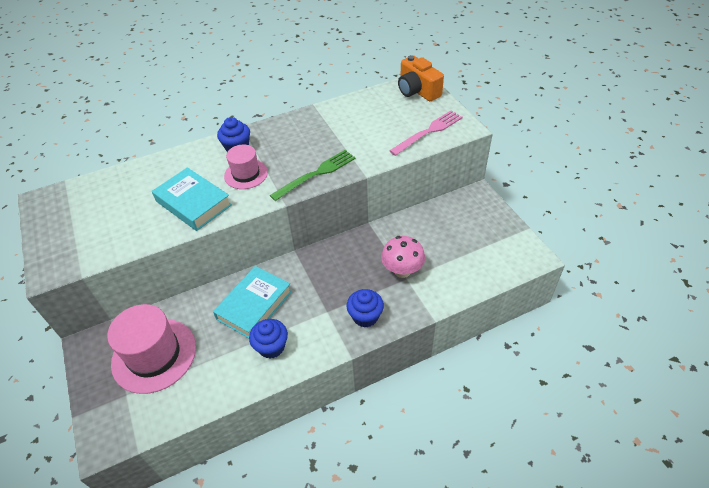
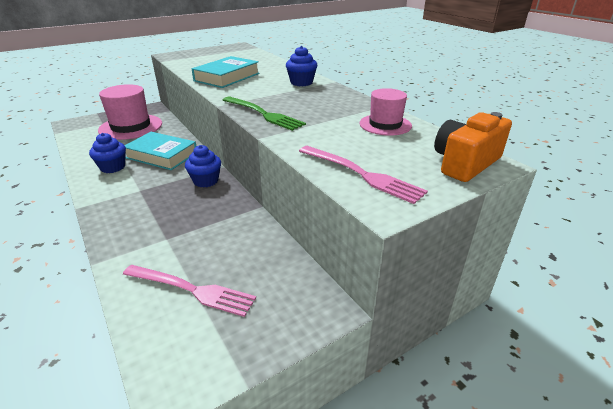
camera: 80 degrees right, 15 degrees down
pink hat [224,144,268,189] -> pink hat moved to [359,88,412,136]
blue cupcake [346,289,384,328] -> blue cupcake moved to [185,145,221,188]
pink mushroom [381,236,425,278] -> none
none -> pink fork [123,265,256,317]

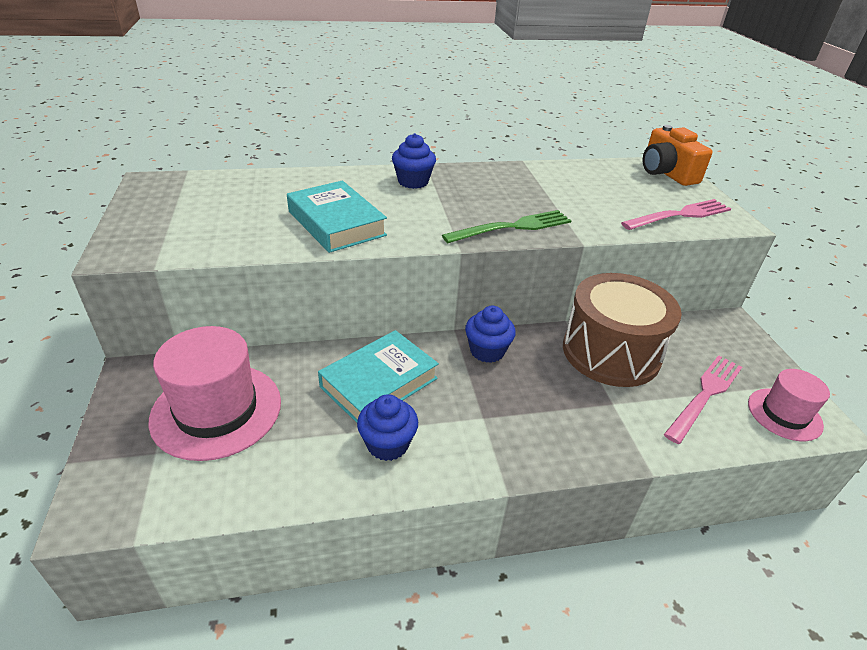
camera: 70 degrees left, 5 degrees up
pink hat [359,88,412,136] -> pink hat moved to [748,369,830,441]
none -> brown drum [563,273,682,387]

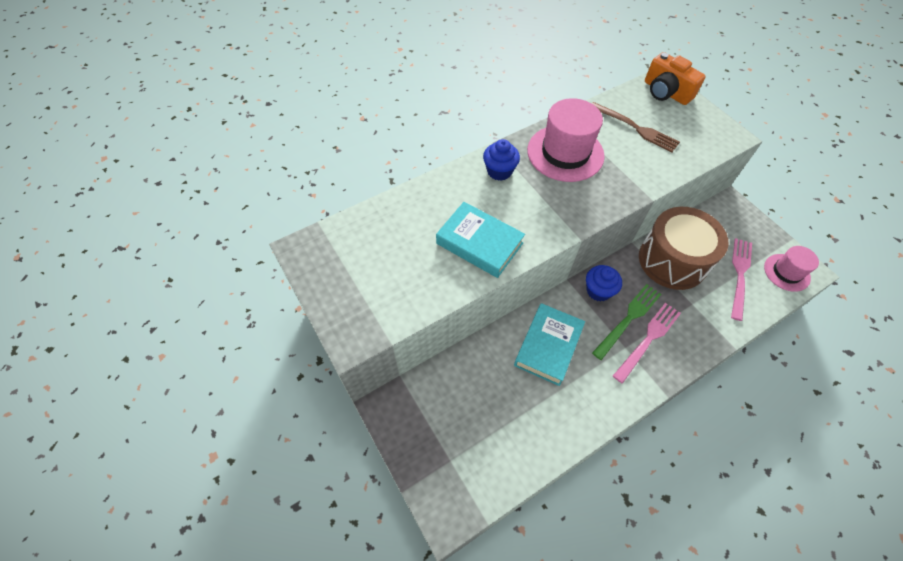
camera: 20 degrees left, 20 degrees up
pink hat [149,326,281,461] -> pink hat moved to [527,98,605,182]
blue cupcake [357,394,418,461] -> none
green fork [442,210,572,243] -> green fork moved to [592,284,661,360]
pink fork [621,199,731,230] -> pink fork moved to [613,303,681,384]
none -> brown fork [592,102,680,152]

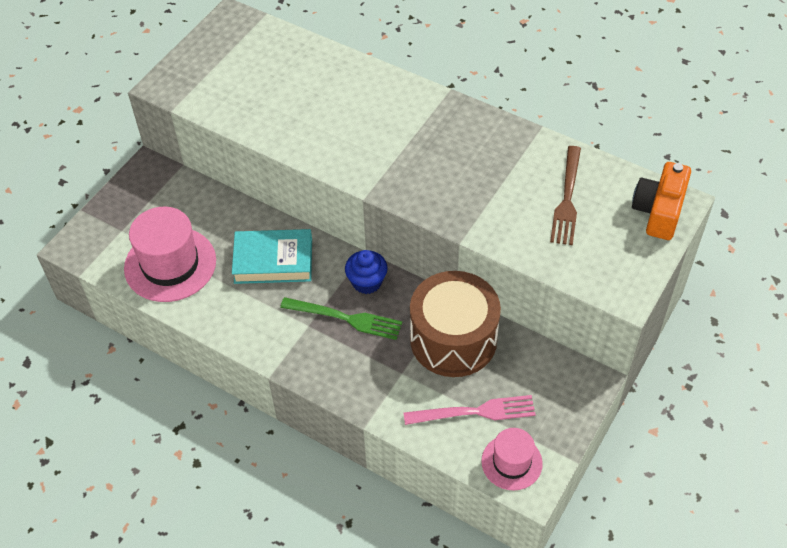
camera: 65 degrees right, 5 degrees down
turquoise book [436,202,525,278] -> none
blue cupcake [483,139,520,181] -> none
pink hat [527,98,605,182] -> pink hat moved to [124,207,216,302]
pink fork [613,303,681,384] -> none

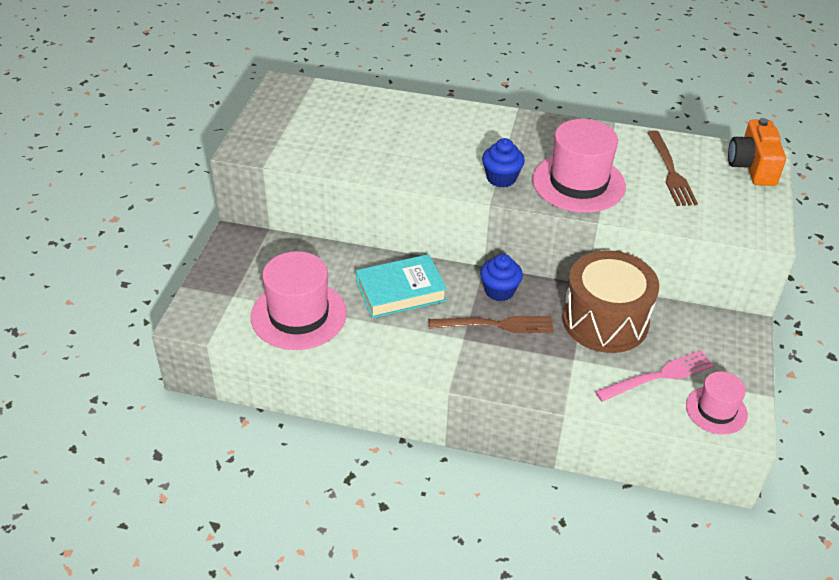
camera: 20 degrees left, 10 degrees down
green fork [280,297,402,340] -> brown fork [428,316,554,333]
none -> blue cupcake [482,138,525,187]
none -> pink hat [532,119,626,213]

